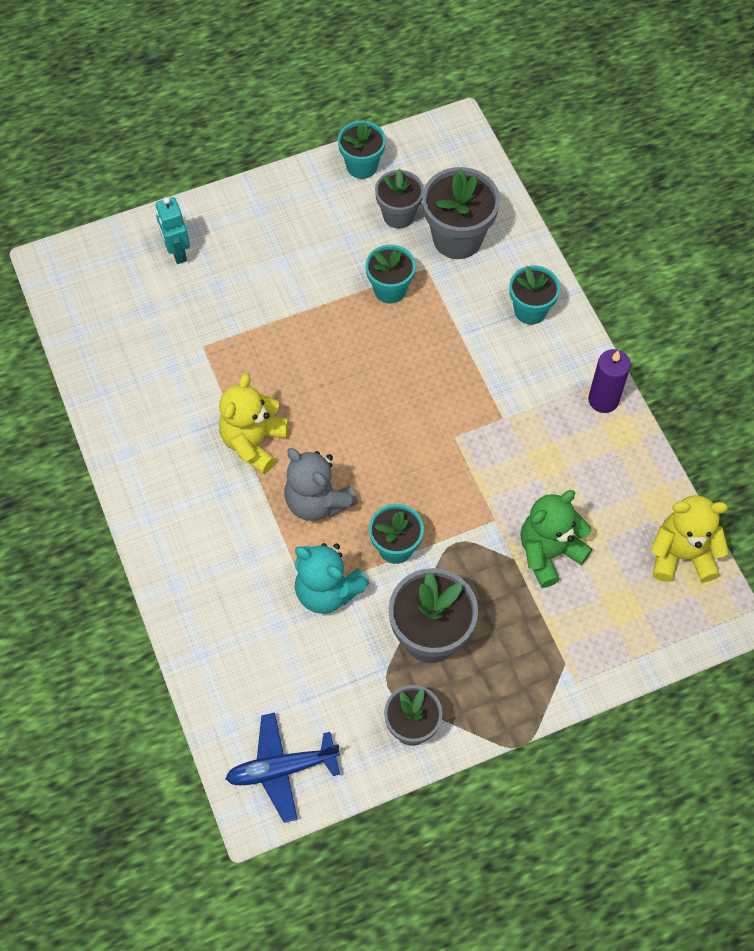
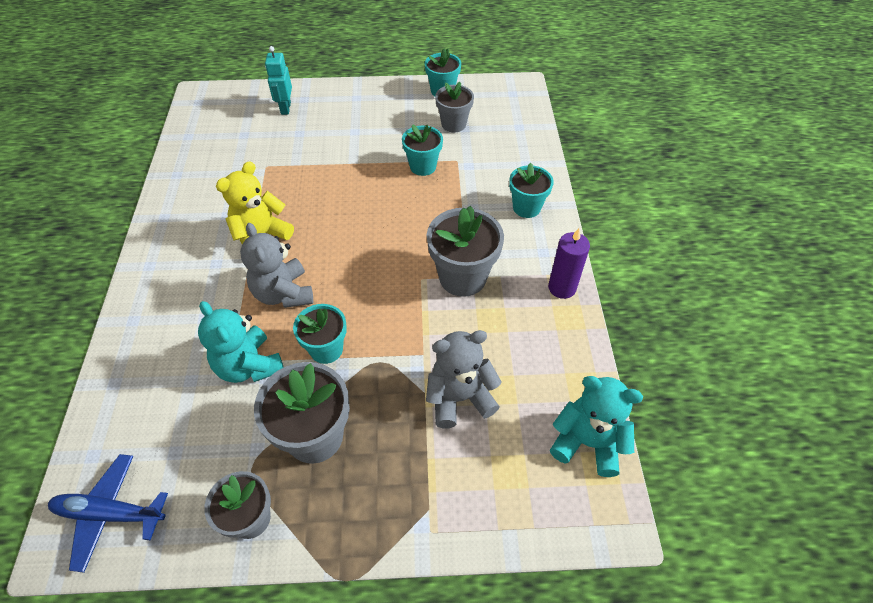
camera: 20 degrees right, 10 degrees down
grey flower pot [422,167,500,259] -> grey flower pot moved to [427,206,504,297]
green teddy bear [520,490,593,588] -> grey teddy bear [426,330,502,428]
yellow teddy bear [650,495,729,582] -> turquoise teddy bear [550,376,643,477]

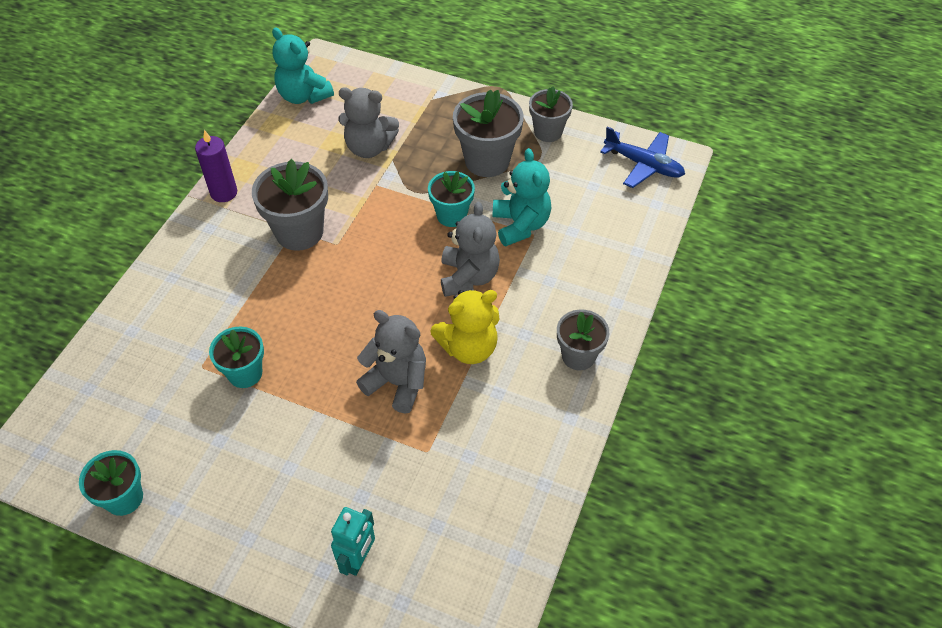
camera: 155 degrees left, 0 degrees up
grey flower pot [435,82,474,132] -> grey flower pot moved to [557,309,609,370]
turquoise flower pot [509,162,554,218] -> none
none -> grey teddy bear [356,310,426,414]

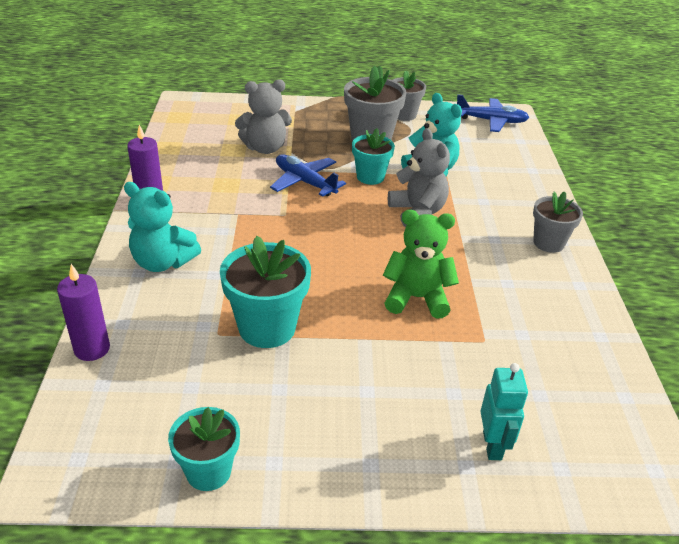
camera: 25 degrees left, 15 degrees down
turquoise flower pot [209,327,264,388] -> turquoise flower pot [220,236,311,348], size x1.55
grey flower pot [252,159,328,251] -> none
turquoise teddy bear [272,28,334,104] -> turquoise teddy bear moved to [124,182,201,272]
grey teddy bear [356,310,426,414] -> green teddy bear [383,210,459,319]
yellow teddy bear [430,289,499,364] -> none
none -> purple candle [57,264,110,361]
none -> blue plane [270,154,346,197]

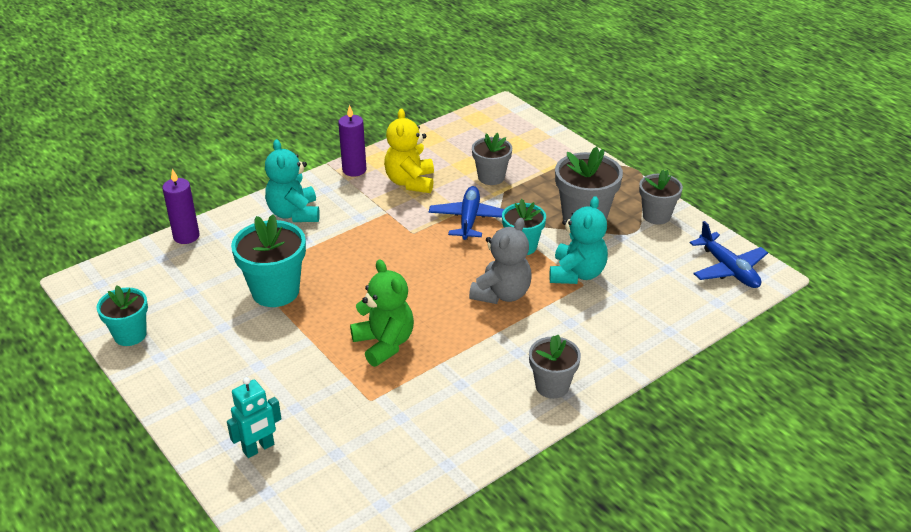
camera: 55 degrees right, 0 degrees up
grey teddy bear [235,79,292,154] -> grey flower pot [472,133,512,185]
none -> yellow teddy bear [384,109,434,193]

